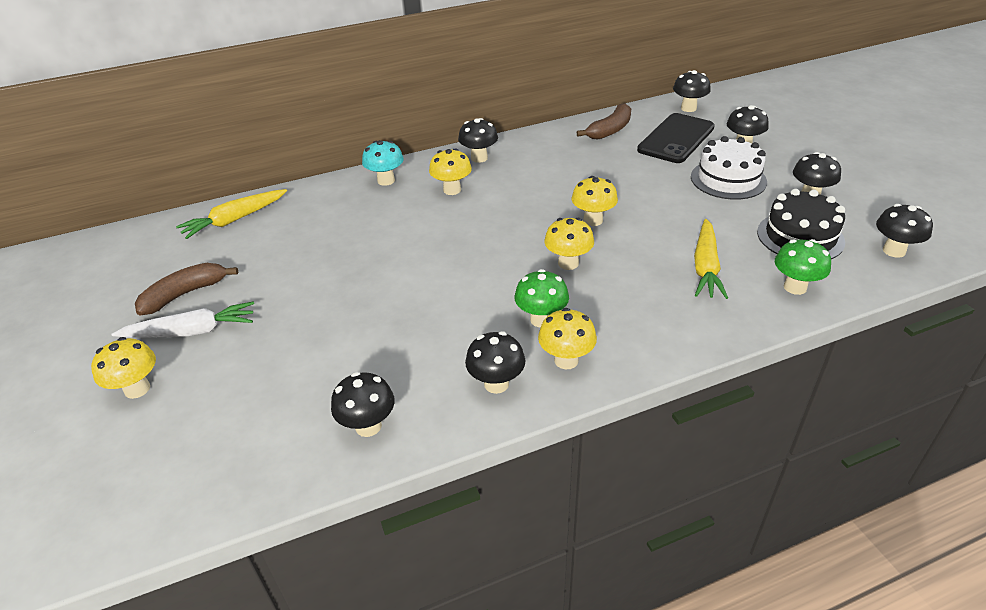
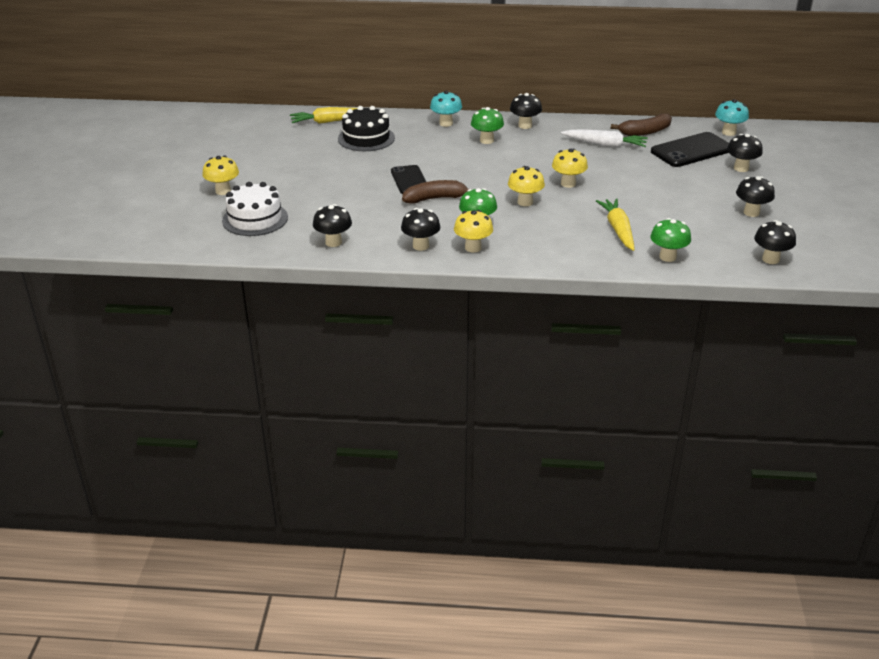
camera: 25 degrees right, 5 degrees down
white carrot [111,301,254,338] -> white carrot moved to [561,130,648,148]
brown banana [135,263,238,315] -> brown banana moved to [402,180,473,204]
yellow mushroom [429,148,472,195] -> green mushroom [471,107,504,144]
black mushroom [673,70,711,112] -> turquoise mushroom [715,99,749,136]
white cake [691,136,767,200] -> white cake moved to [222,182,288,236]
yellow carrot [694,219,728,299] -> yellow carrot turned 135 degrees clockwise [596,199,635,251]
black cake [757,189,845,259] -> black cake moved to [338,106,395,151]
none -> black phone [391,165,426,194]

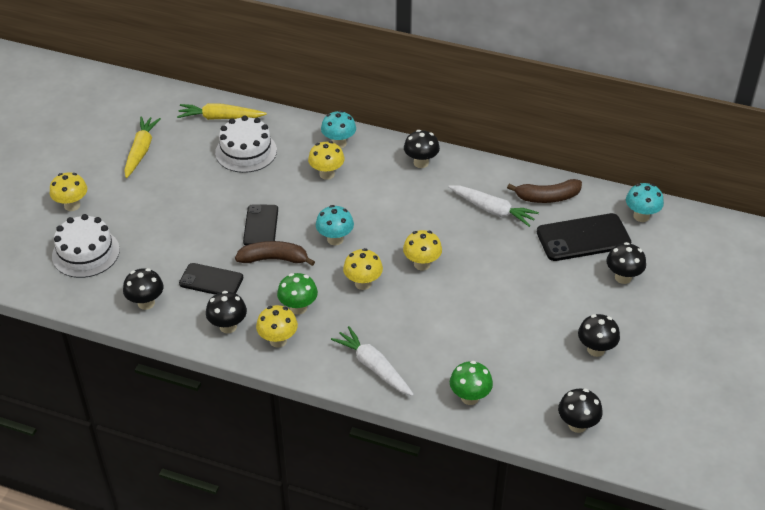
camera: 15 degrees right, 10 degrees up
black cake [338,106,395,151] -> white cake [215,115,277,173]
green mushroom [471,107,504,144] -> none
yellow carrot [596,199,635,251] -> yellow carrot moved to [124,116,161,178]
none -> black phone [179,263,243,295]
none -> yellow mushroom [308,141,345,180]
none -> turquoise mushroom [316,205,354,245]
none -> white carrot [331,326,414,396]

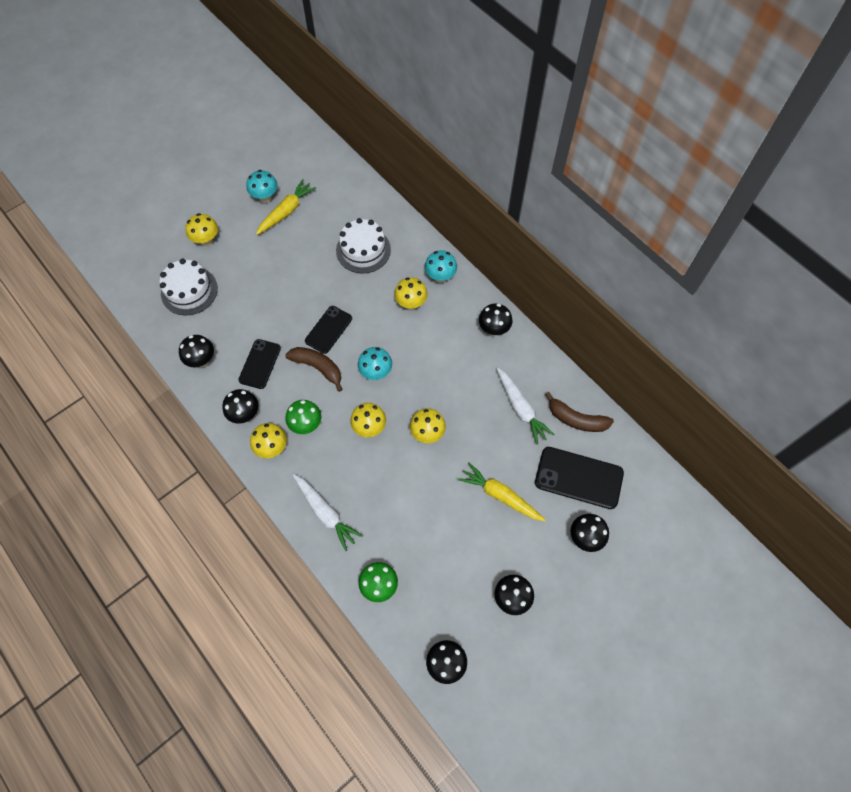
camera: 30 degrees right, 20 degrees up
yellow carrot [177,103,267,120] -> yellow carrot moved to [458,462,546,521]
black phone [179,263,243,295] -> black phone turned 60 degrees clockwise [238,339,281,389]
white carrot [331,326,414,396] -> white carrot turned 150 degrees clockwise [293,475,363,551]
turquoise mushroom [626,183,664,222] -> turquoise mushroom moved to [247,170,278,203]

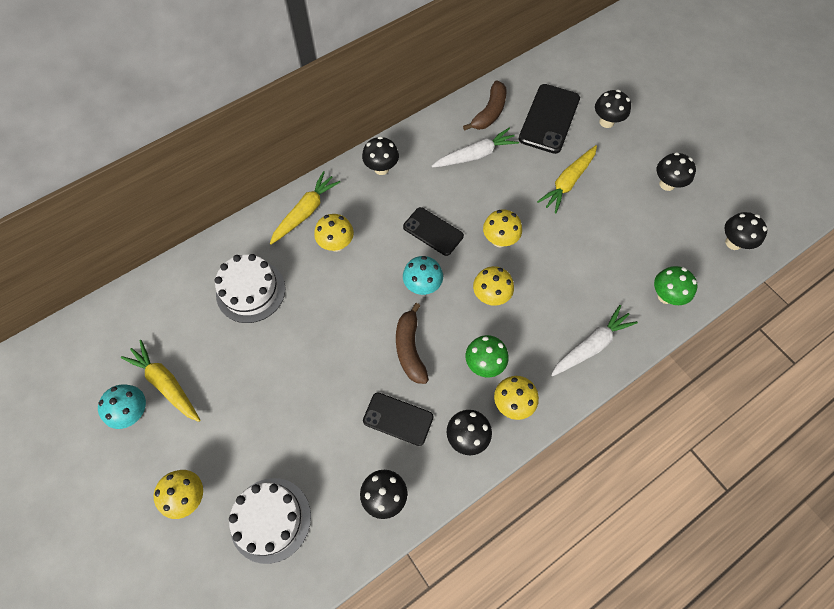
camera: 85 degrees left, 0 degrees up
brown banana [285,347,343,392] -> brown banana turned 45 degrees counterclockwise [396,303,429,384]
black phone [305,306,352,354] -> black phone moved to [403,207,464,256]
turquoise mushroom [425,250,457,283] -> yellow carrot [270,171,340,245]

